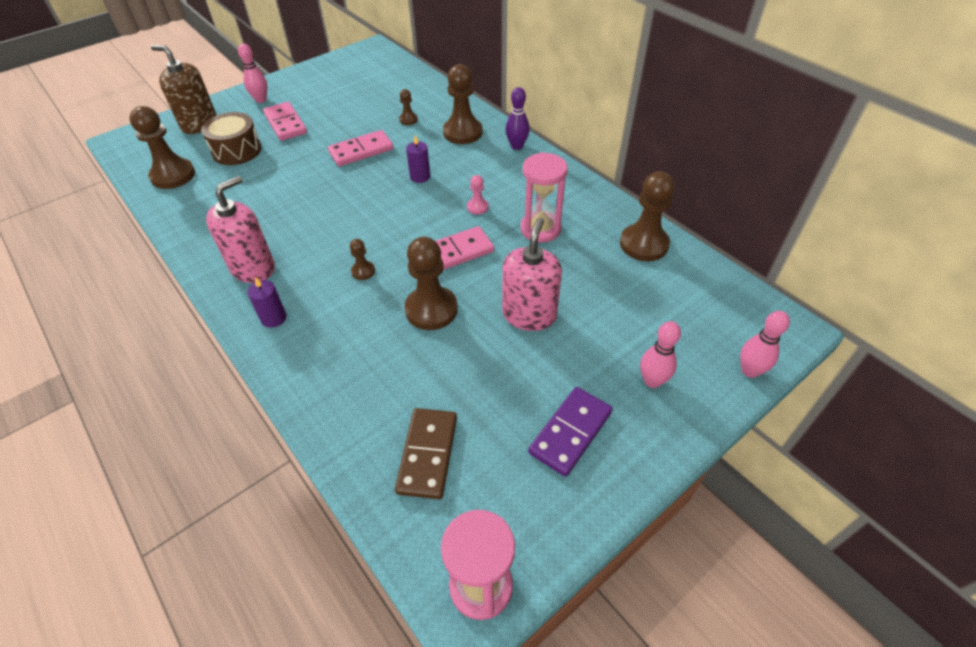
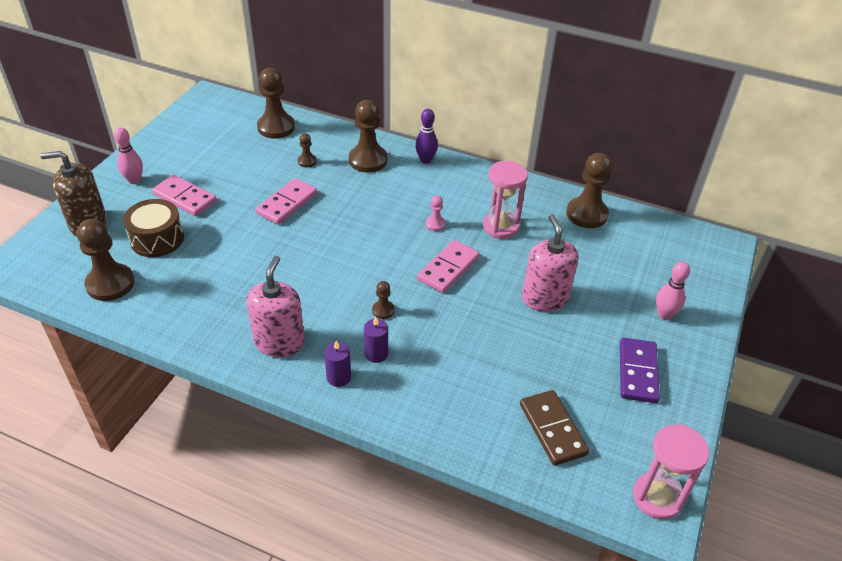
camera: 30 degrees left, 5 degrees down
brown pawn [405,237,458,330] -> brown pawn moved to [257,68,295,139]
purple candle [406,135,430,183] -> purple candle moved to [364,317,388,363]
pink bowling pin [740,311,790,378] -> none

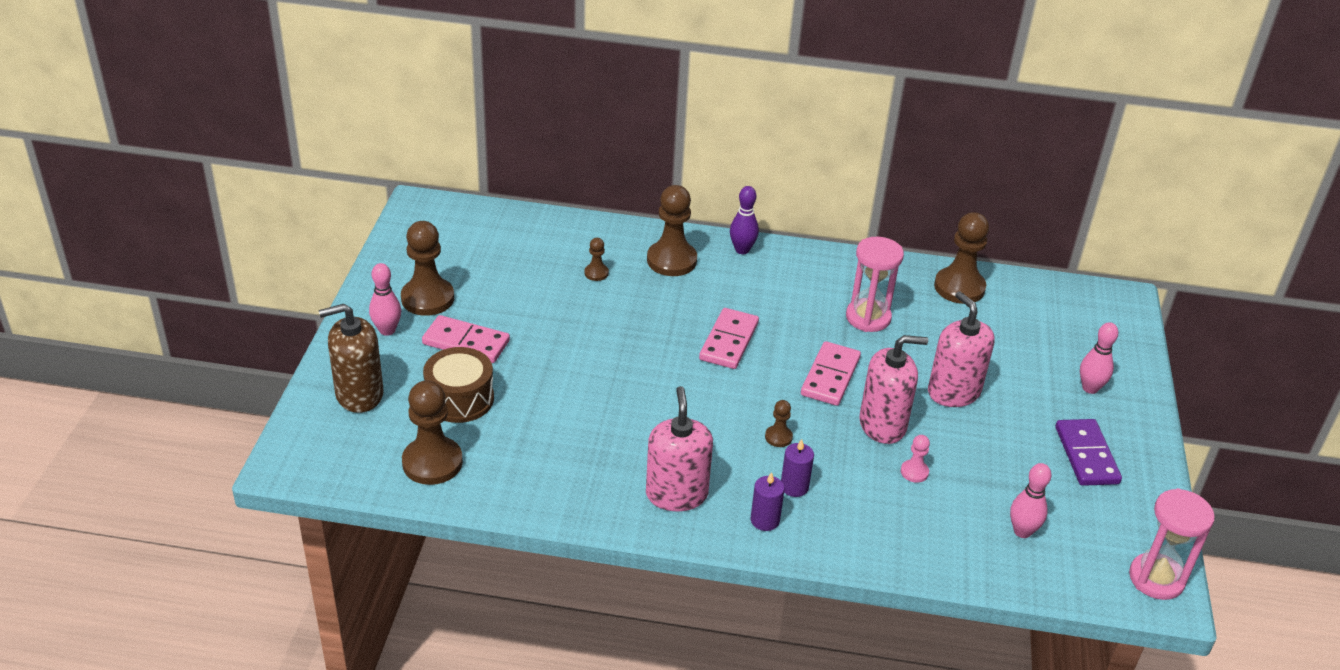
camera: 15 degrees left, 5 degrees down
pink domino [256,178,317,225] -> pink domino moved to [699,308,759,369]
brown pawn [257,68,295,139] -> brown pawn moved to [401,221,454,316]
pink pawn [426,195,446,231] -> pink pawn moved to [901,435,930,483]
brown domino [520,390,589,466] -> pink bowling pin [1010,463,1051,538]
none -> pink soap dispenser [859,335,928,444]

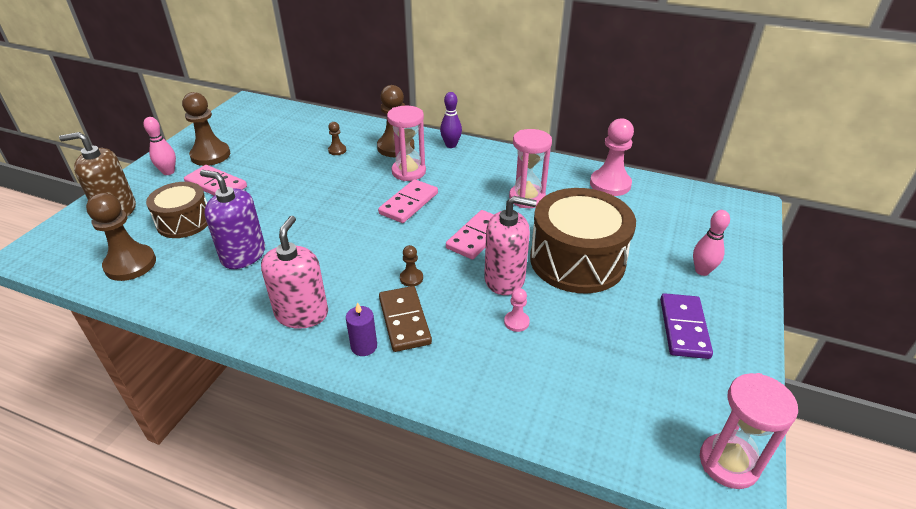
camera: 15 degrees right, 0 degrees up
purple candle [781,439,814,497] -> brown domino [379,286,432,352]
pink soap dispenser [928,291,995,407] -> brown drum [530,188,636,294]
brown pawn [934,212,989,304] -> pink pawn [590,118,634,196]
pink bowling pin [1010,463,1051,538] -> none
none -> purple soap dispenser [200,170,265,269]
none -> pink hourglass [387,106,426,181]

